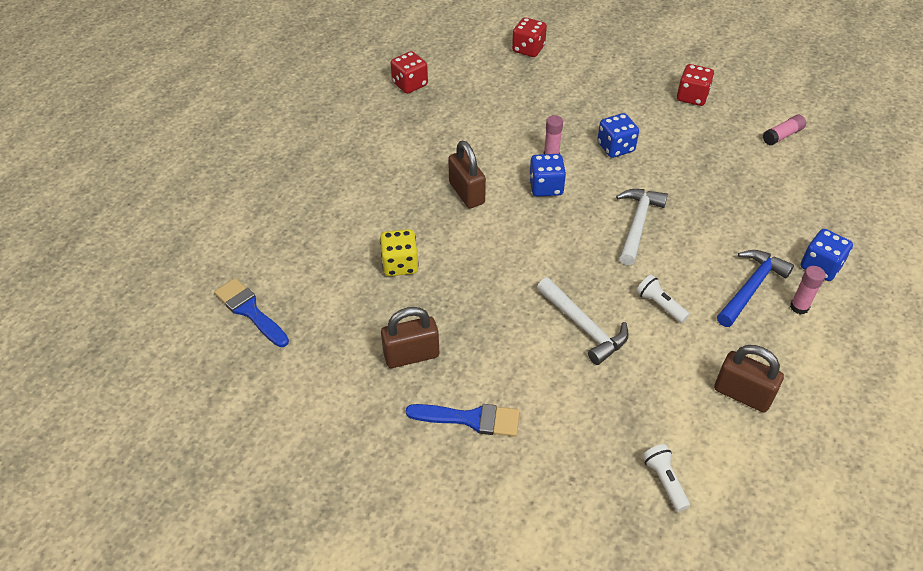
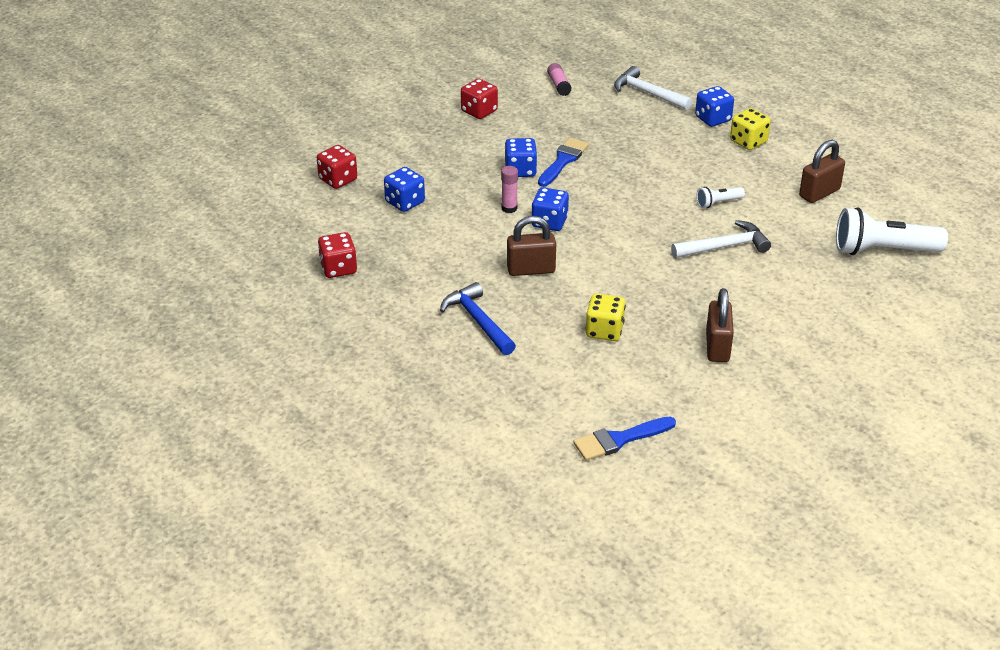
camera: 70 degrees left, 10 degrees down
blue brush [405,404,520,437] -> blue brush moved to [538,138,589,187]
white hammer [616,189,668,265] -> white hammer moved to [614,66,693,110]
white flashlight [643,444,690,512] -> white flashlight [836,207,948,255], size x2.11
blue hammer [717,250,794,327] -> blue hammer moved to [440,282,516,355]
pink glue stick [790,266,826,314] -> yellow dice [730,108,771,150]
none -> blue dice [384,167,425,212]

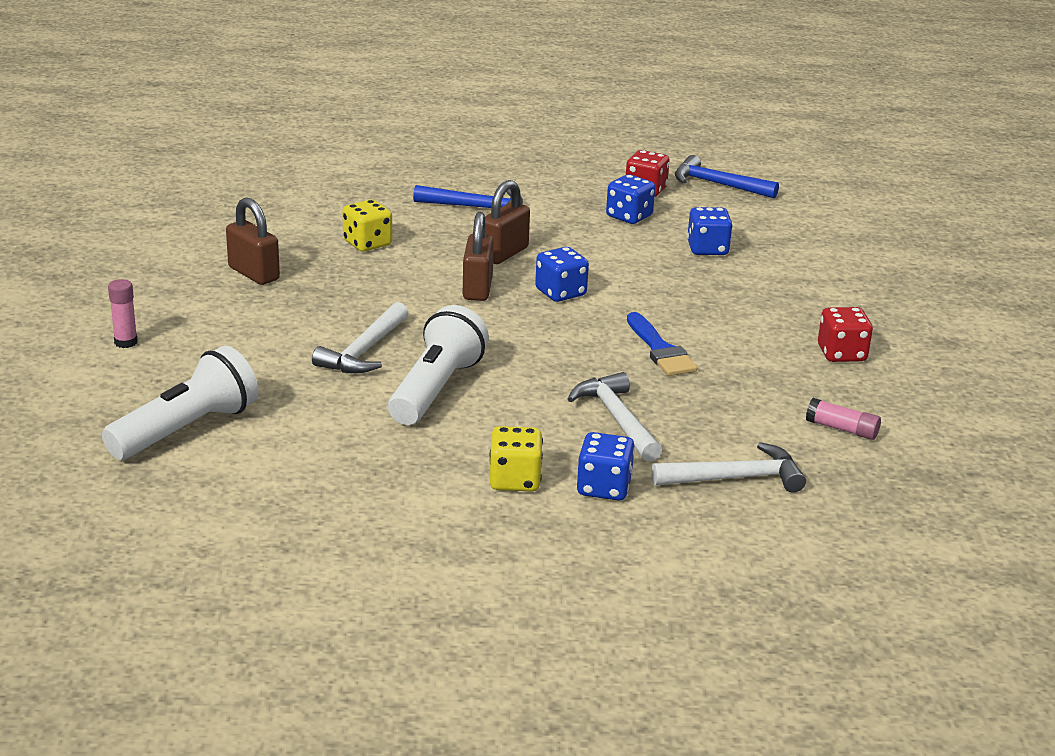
camera: 130 degrees right, 10 degrees down
red dice [317,145,357,189] -> none
pink glue stick [501,166,518,213] -> pink glue stick moved to [108,279,138,348]
blue dice [505,138,537,177] -> blue dice moved to [606,174,655,224]
blue brush [573,417,676,461] -> none
white flashlight [696,187,745,208] -> white flashlight [388,305,489,425], size x2.11
brown padlock [799,140,845,203] -> brown padlock moved to [463,212,494,301]
none -> white hammer [568,372,662,462]
none -> blue hammer [675,155,779,198]

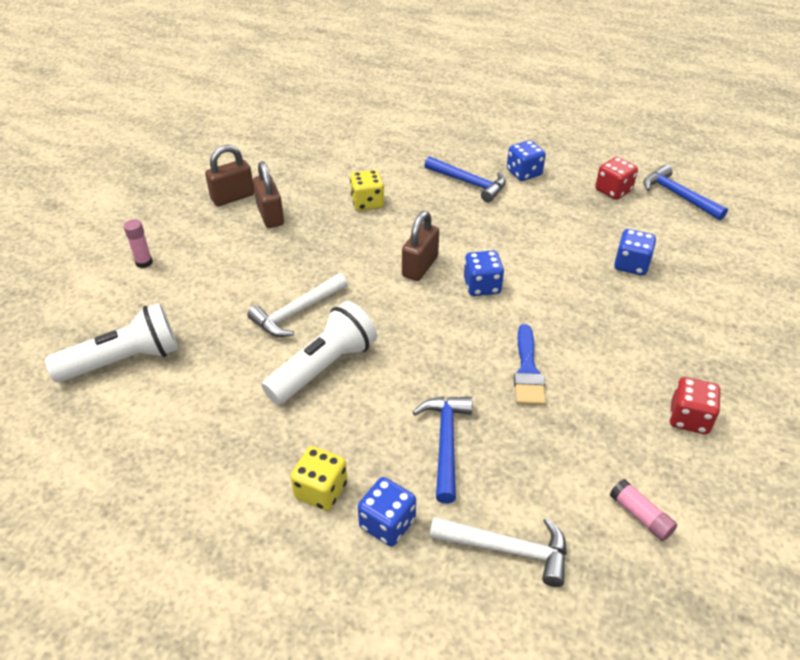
camera: 25 degrees right, 15 degrees up
brown padlock [485,180,530,264] -> brown padlock moved to [205,145,254,206]
white hammer [568,372,662,462] -> blue hammer [413,397,473,504]
blue dice [606,174,655,224] -> blue dice moved to [507,140,546,181]

